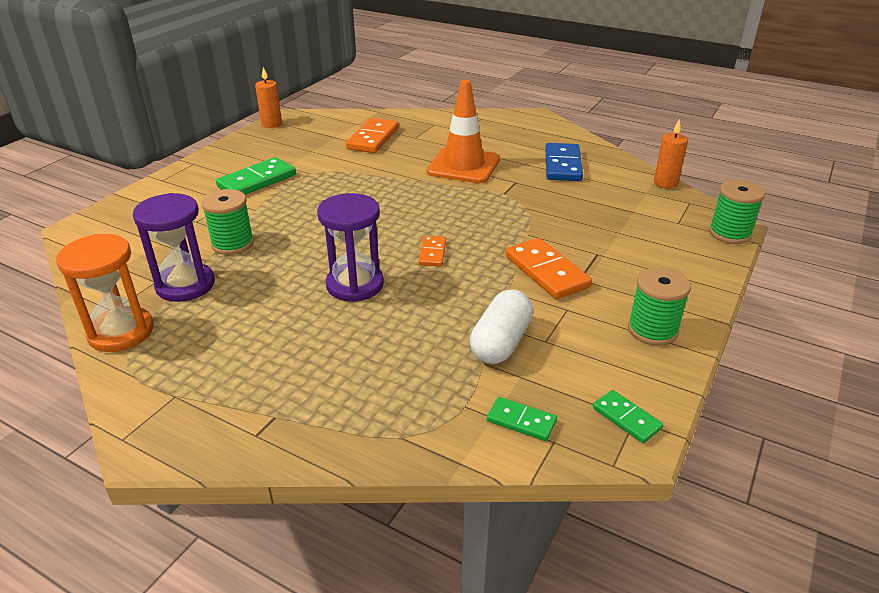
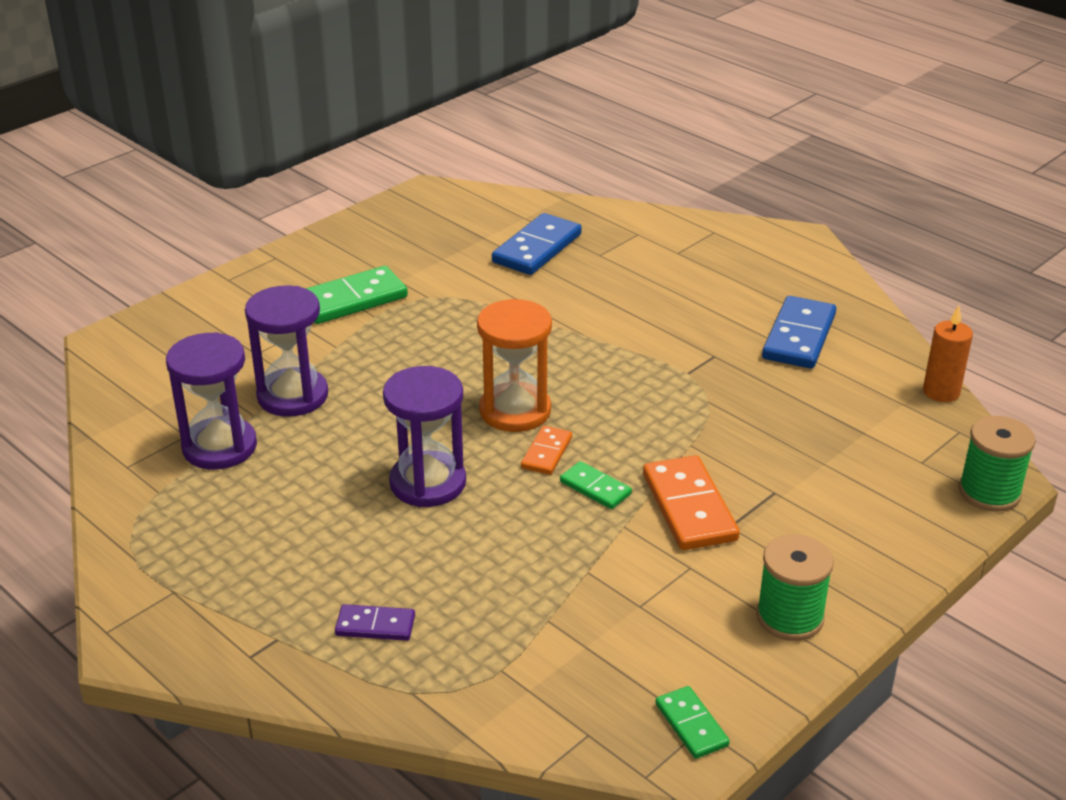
camera: 15 degrees right, 0 degrees up
orange hourglass [56,234,154,352] -> orange hourglass moved to [477,299,552,432]
green spool [201,189,254,255] -> purple hourglass [245,285,328,417]
orange candle [255,67,282,128] -> none
orange domino [346,118,399,153] -> blue domino [492,213,582,275]
orange traffic cone [426,80,500,183] -> none
white capsule [470,289,533,364] -> none
green domino [487,397,557,441] -> green domino moved to [560,461,632,509]
none -> purple domino [335,604,415,641]

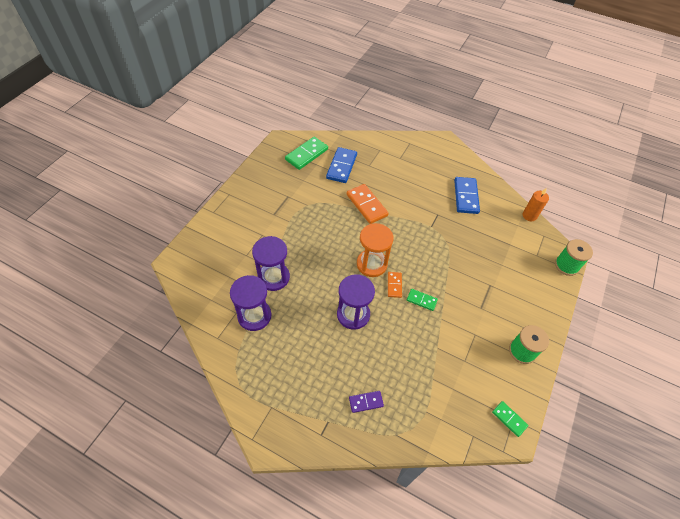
camera: 20 degrees left, 20 degrees up
green domino [306,266,408,324] -> green domino moved to [285,137,328,170]
orange domino [643,455,740,550] -> orange domino moved to [347,184,389,224]

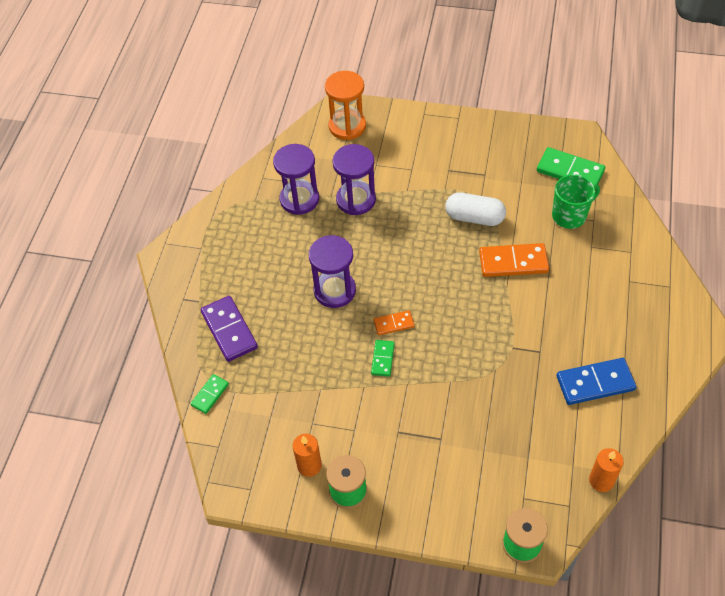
camera: 80 degrees right, 0 degrees up
blue domino [326,147,357,183] -> green mug [552,174,600,229]
orange domino [347,184,389,224] -> orange domino turned 45 degrees clockwise [479,243,549,277]
purple domino [349,391,384,413] -> purple domino [201,296,258,362], size x1.79
orange hourglass [357,223,393,277] -> orange hourglass moved to [325,71,366,140]
green domino [492,401,528,437] -> green domino moved to [190,374,229,414]
none -> orange candle [293,434,322,477]
none -> white capsule [445,193,506,226]

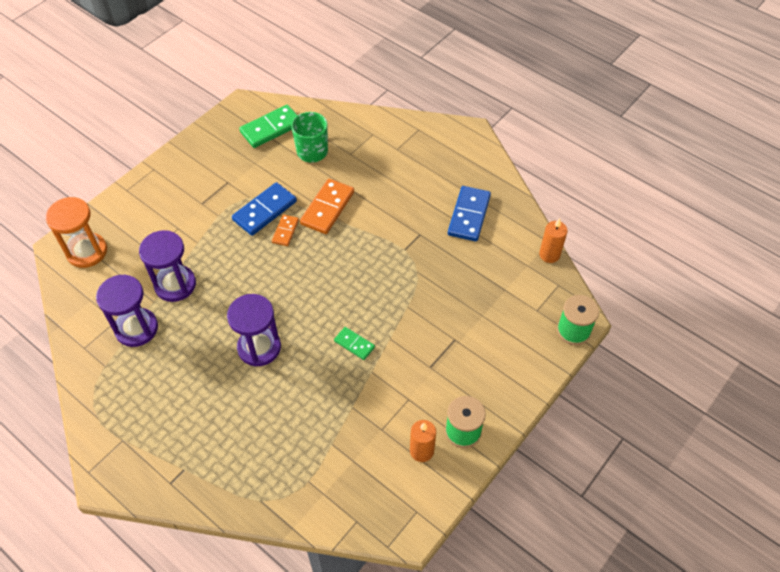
camera: 65 degrees left, 0 degrees up
green domino [190,374,229,414] -> none
purple domino [201,296,258,362] -> none
orange domino [374,310,415,335] -> orange domino moved to [272,215,299,246]
white capsule [445,193,506,226] -> blue domino [232,182,297,236]

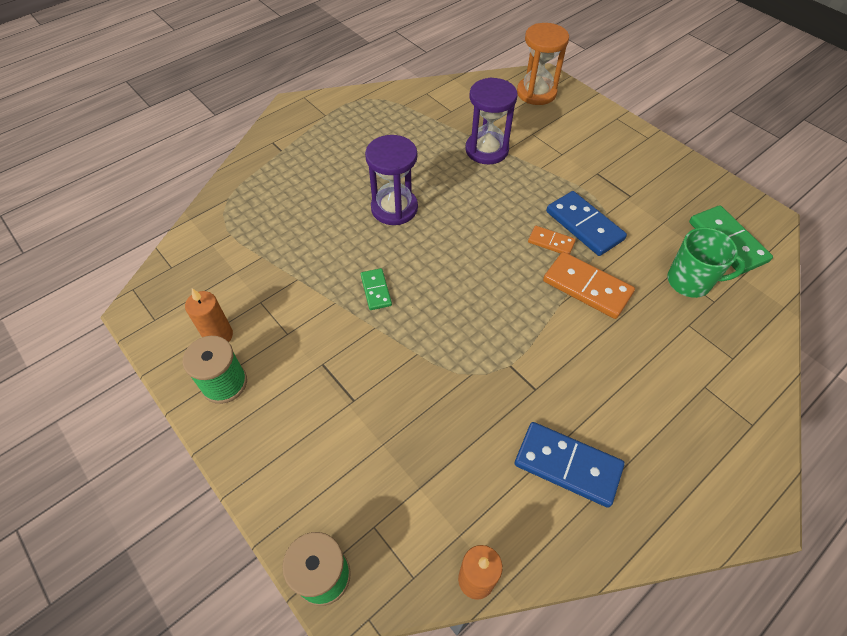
camera: 100 degrees right, 0 degrees up
purple hourglass [96,275,158,347] -> none
green domino [334,327,375,360] -> green domino turned 60 degrees counterclockwise [361,268,392,310]

